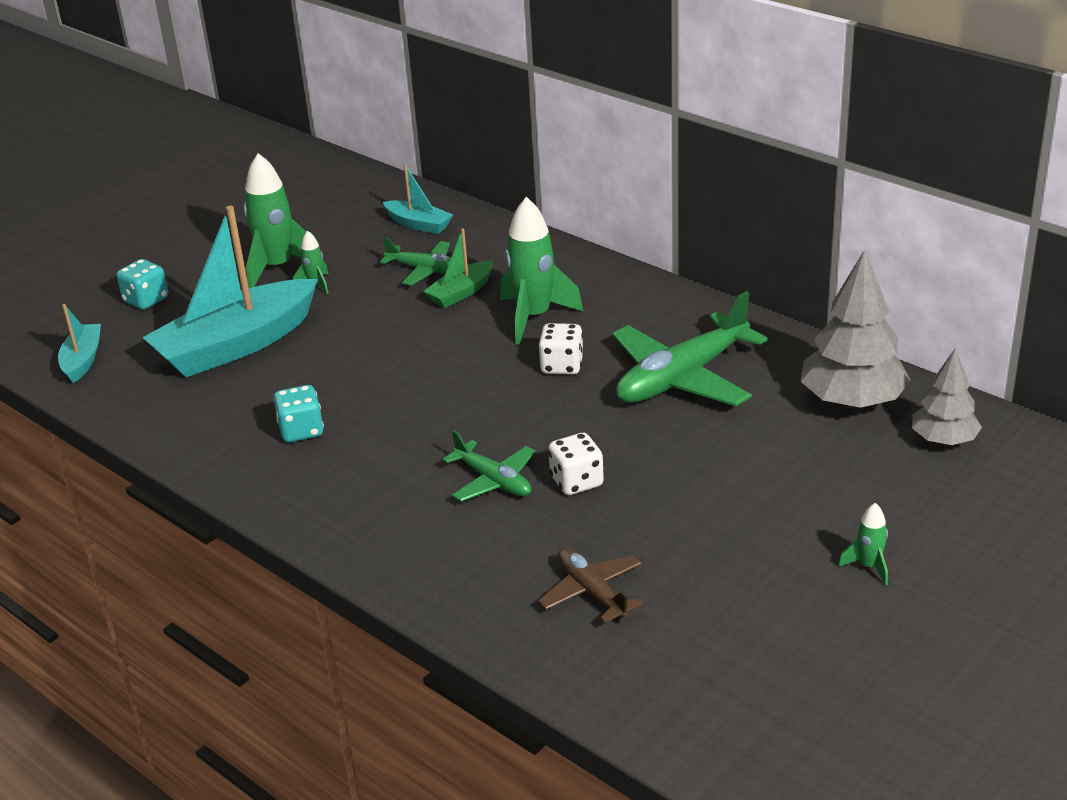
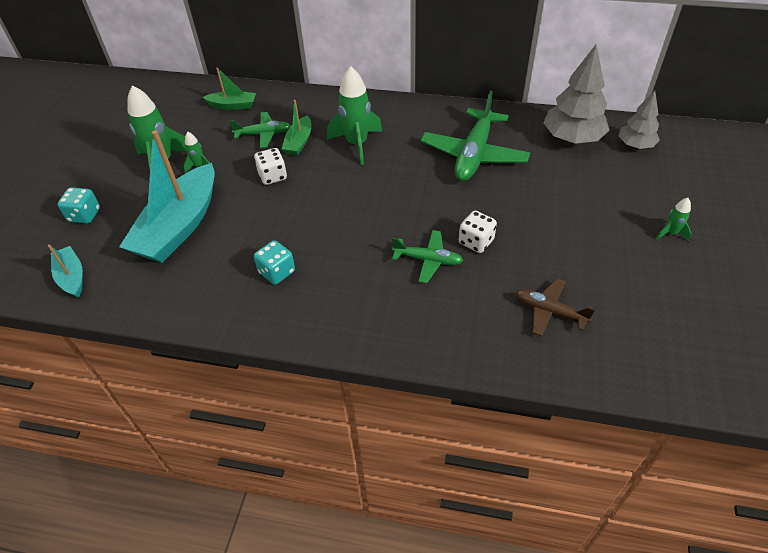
camera: 30 degrees left, 15 degrees up
turquoise boat [383,165,453,234] -> green boat [203,68,256,110]
white dice [539,323,584,375] -> white dice moved to [254,148,287,185]

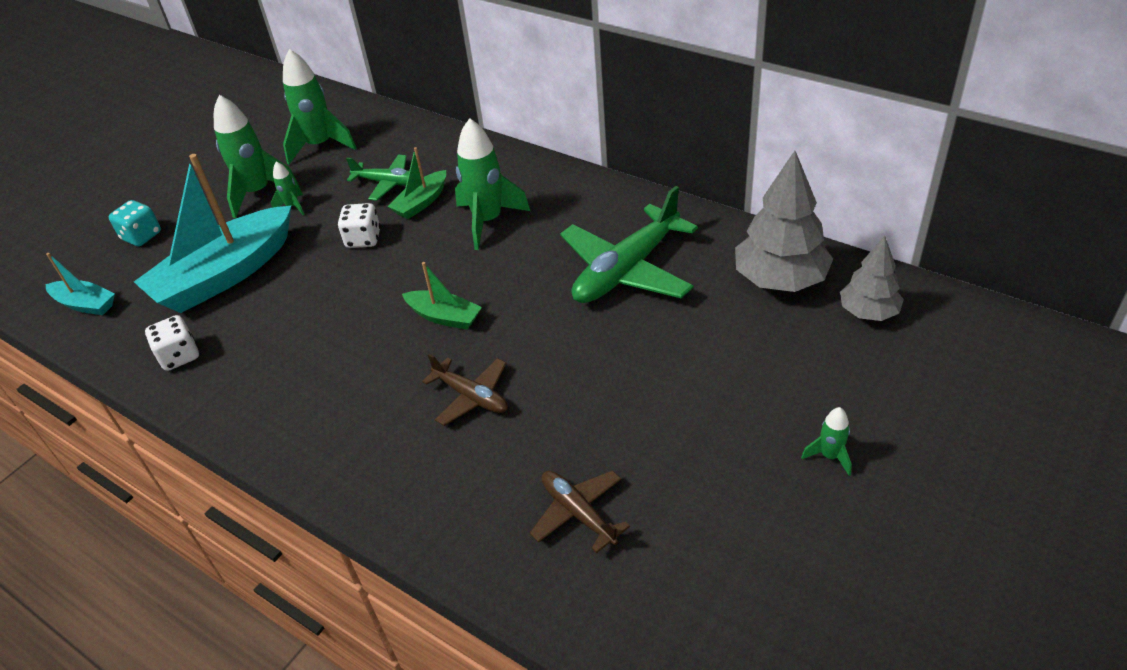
camera: 25 degrees right, 5 degrees down
turquoise boat [48,245,83,298] -> turquoise boat turned 120 degrees clockwise [46,253,115,315]
green boat [203,68,256,110] -> green boat moved to [402,262,482,330]
turquoise dice [254,240,295,285] -> none
green plane [392,230,463,283] -> brown plane [422,354,508,426]
white dice [459,211,497,253] -> white dice moved to [145,315,199,371]
none -> green rocket [283,49,356,165]

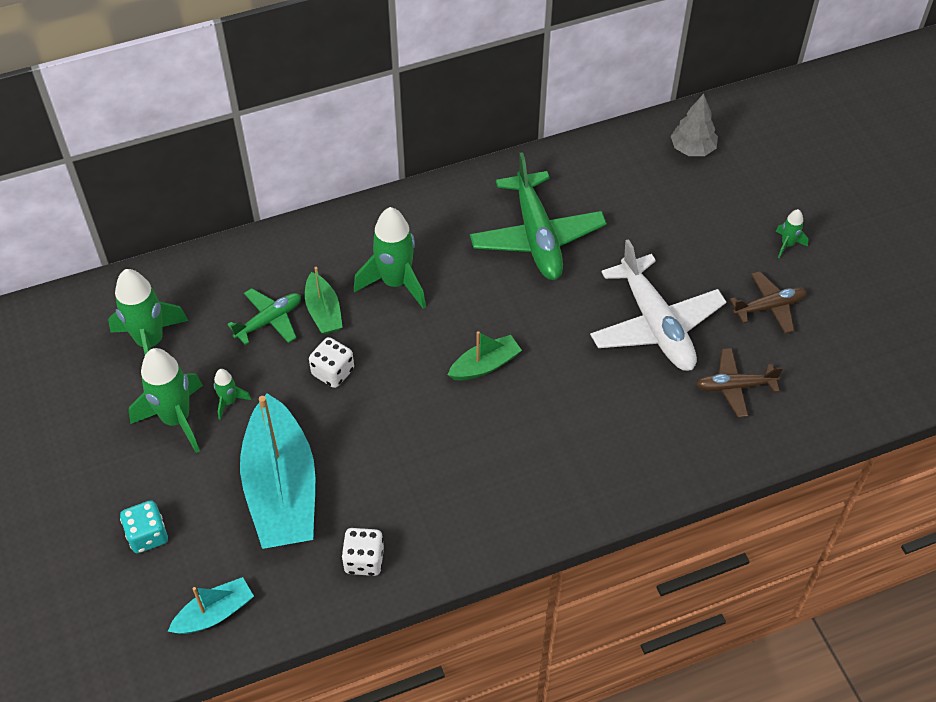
camera: 60 degrees left, 10 degrees up
brown plane [422,354,508,426] -> brown plane moved to [730,271,807,334]
grey tree [735,151,833,292] -> none
none -> white plane [590,239,726,371]

